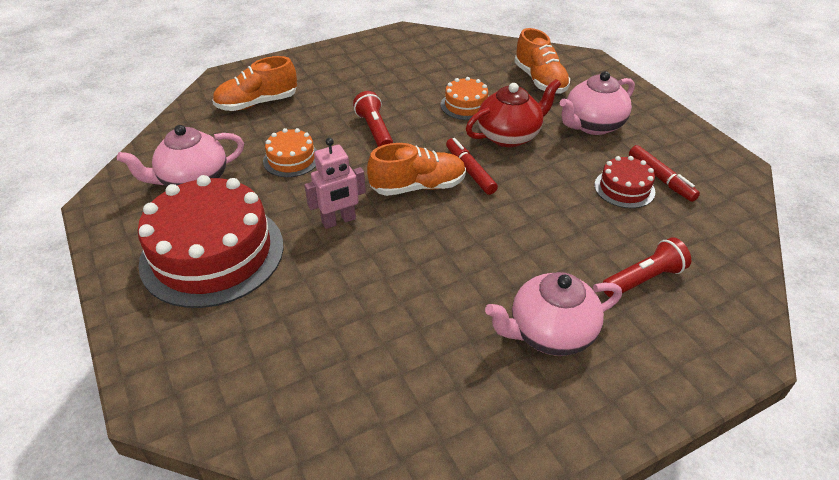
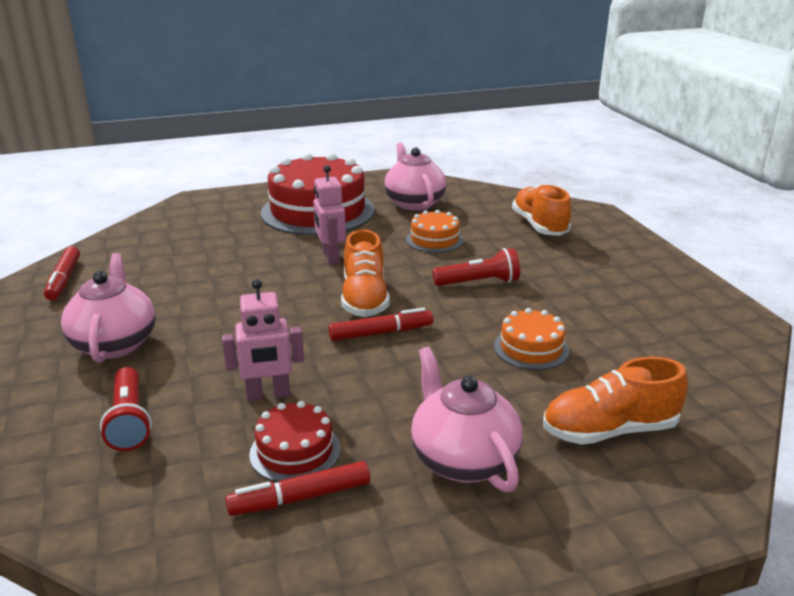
camera: 100 degrees right, 15 degrees down
red teapot [466,79,561,147] -> none
none -> red marker [44,246,80,300]
none -> pink robot [222,279,304,401]

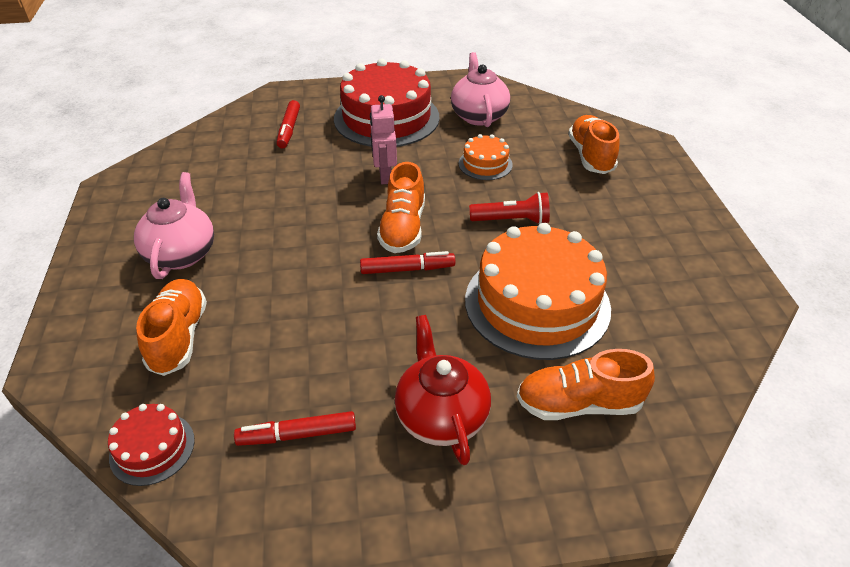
camera: 10 degrees right, 15 degrees up
red marker [44,246,80,300] -> red marker moved to [277,100,300,149]
red flashlight [100,367,152,451] -> orange shoe [136,279,207,376]
pink robot [222,279,304,401] -> none
red cake [249,401,340,482] -> red cake moved to [108,404,195,486]
pink teapot [411,347,523,492] -> red teapot [394,315,491,465]
orange cake [494,308,569,370] -> orange cake [465,223,611,360], size x2.14

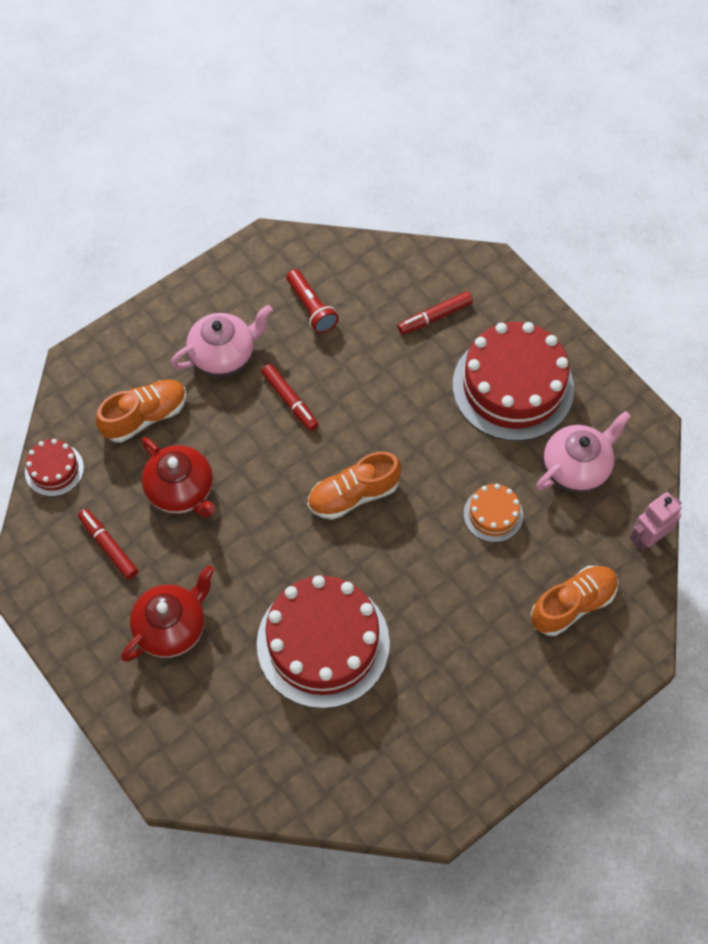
camera: 60 degrees right, 20 degrees up
red marker [360,251,455,274] -> red marker moved to [261,364,319,431]
pink robot [370,95,397,184] -> pink robot moved to [630,492,682,551]
orange cake [465,223,611,360] -> red cake [257,575,390,709]
red flashlight [469,192,550,224] -> red flashlight moved to [287,269,339,333]
orange shoe [517,349,655,420] -> none
none -> red teapot [142,437,216,517]

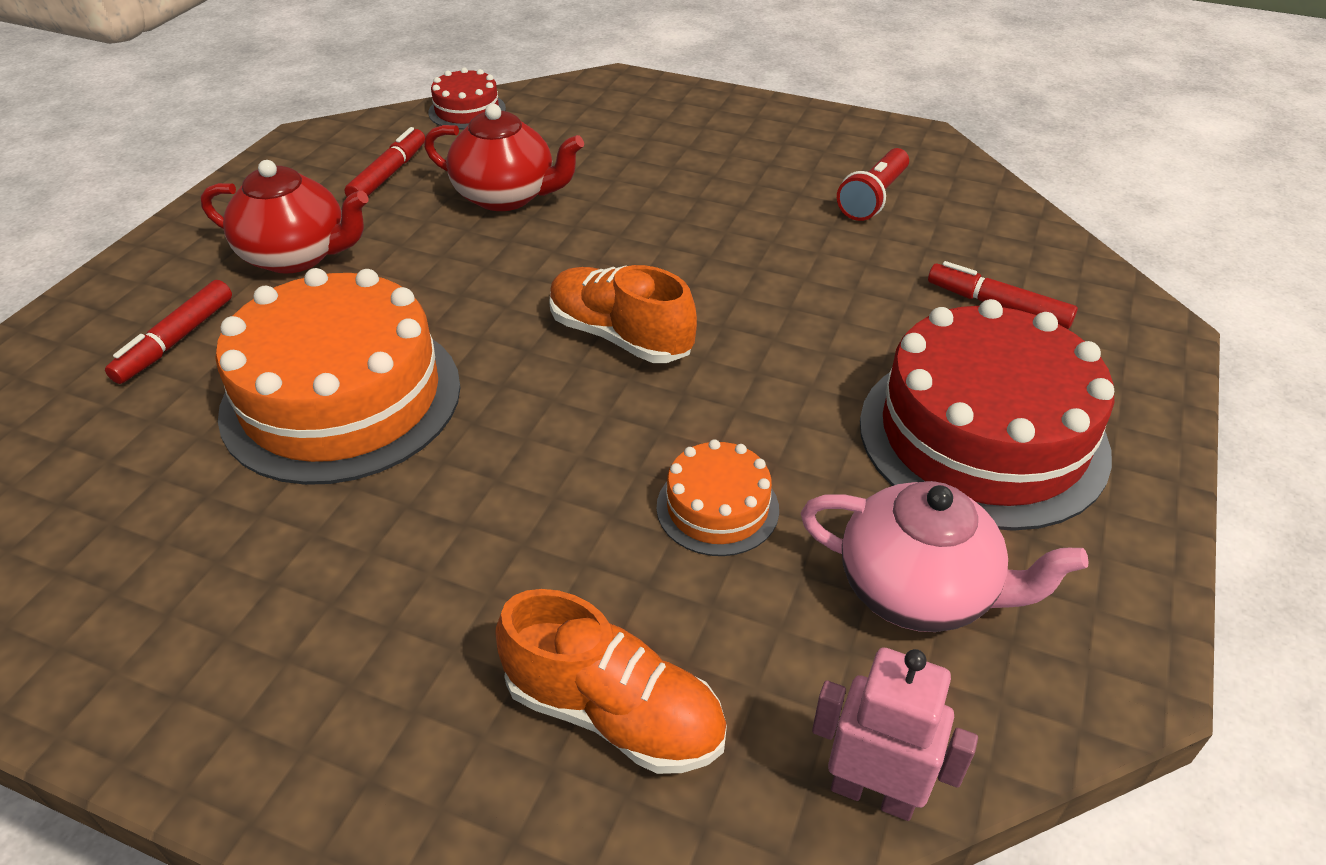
camera: 60 degrees right, 20 degrees down
orange shoe [96,379,187,442] -> none
red teapot [142,437,216,517] -> red teapot turned 90 degrees counterclockwise [424,104,584,211]
pink teapot [171,305,273,377] -> none
red cake [257,575,390,709] -> orange cake [215,268,461,485]
red marker [261,364,319,431] -> red marker moved to [105,280,232,384]

